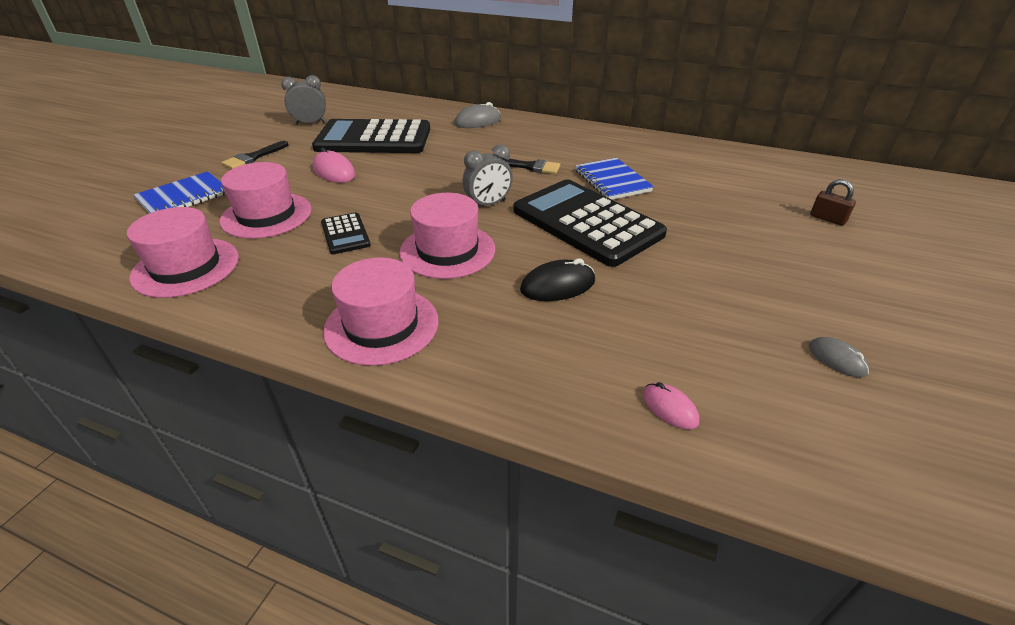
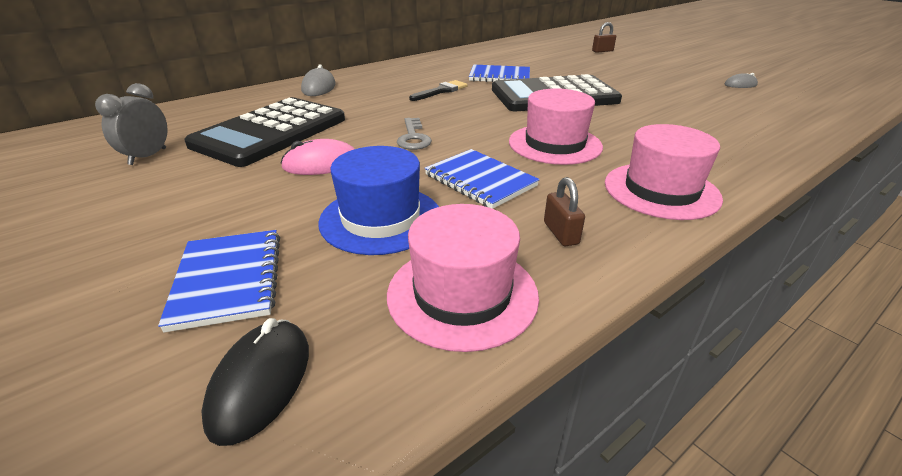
camera: 60 degrees left, 5 degrees down
pink hat [220,162,312,239] -> blue hat [318,146,439,255]
black brush [221,141,289,169] -> none
black calculator [321,212,371,254] -> blue notebook [425,149,540,209]
grey clock [463,145,513,205] -> none
black mouse [520,258,595,301] -> black mouse moved to [201,318,309,446]
pink mouse [643,382,699,429] -> none
none -> grey key [397,118,432,150]
none -> brown padlock [544,177,585,246]

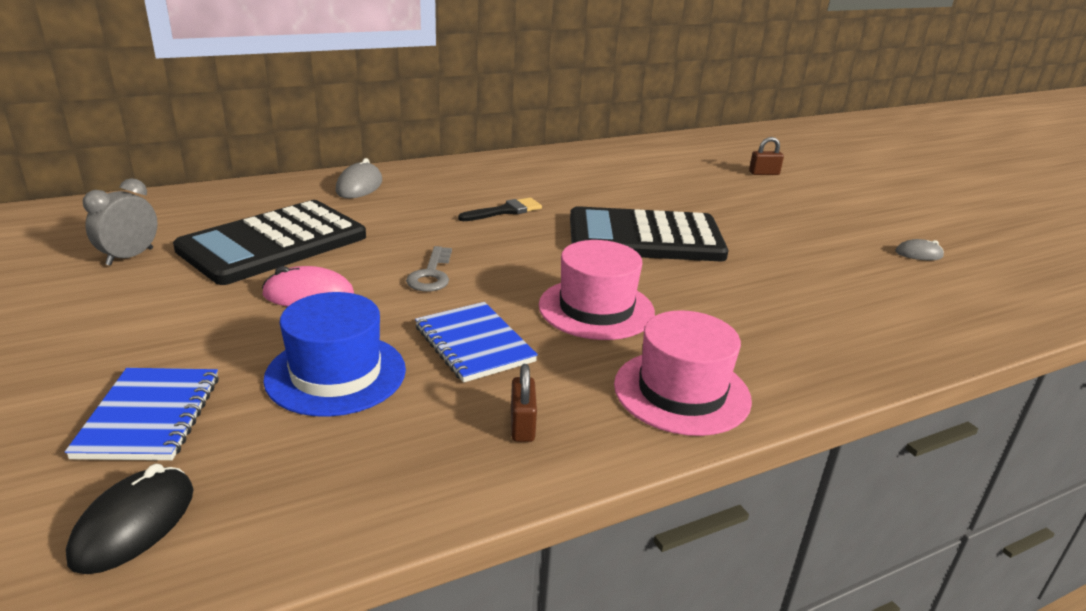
camera: 10 degrees right, 5 degrees down
pink hat [387,204,539,352] -> none
blue notebook [469,65,530,82] -> none

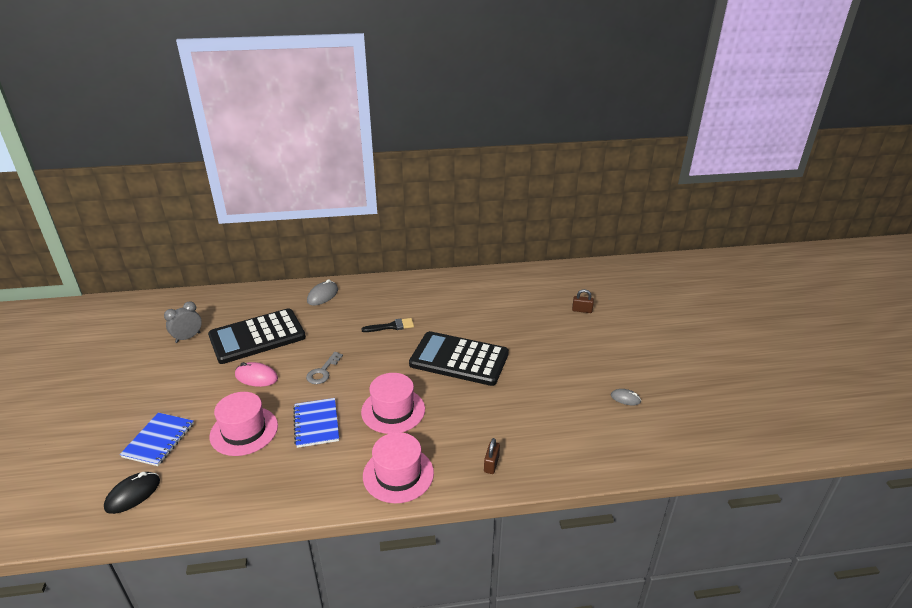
camera: 20 degrees right, 5 degrees up
blue hat [263,292,406,417] -> pink hat [210,392,278,456]
brown padlock [511,364,537,442] -> brown padlock moved to [484,438,500,474]

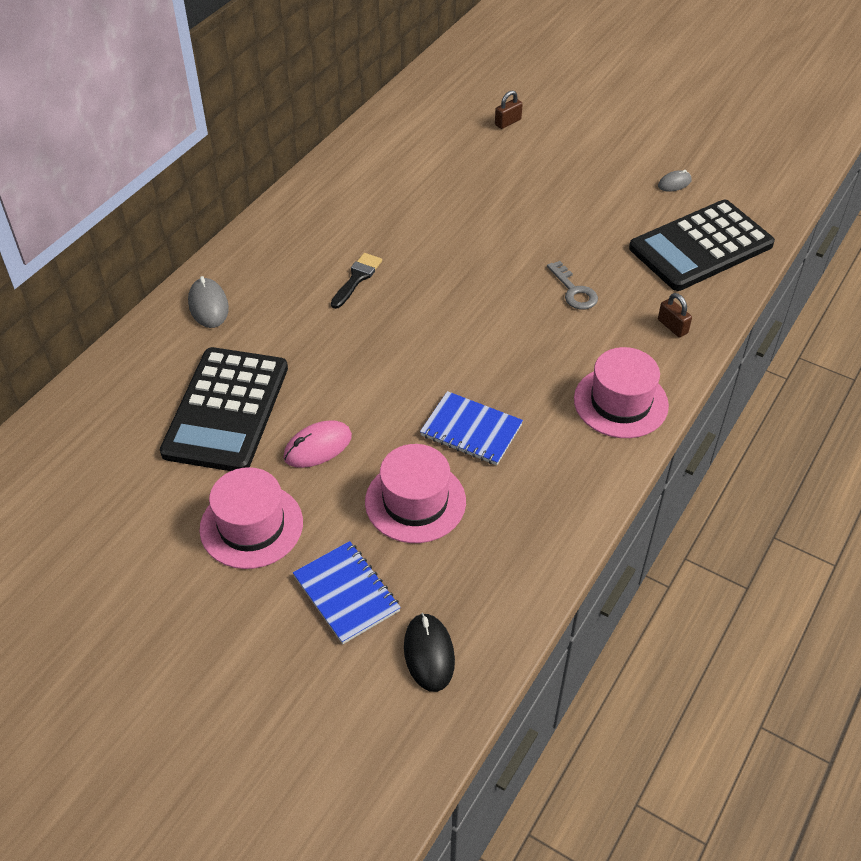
camera: 50 degrees left, 15 degrees up
grey clock [164,301,202,343] -> none
grey key [306,352,343,384] -> grey key moved to [547,261,598,310]
pink hat [361,373,425,434] -> pink hat moved to [199,467,303,569]
black calculator [409,331,509,386] -> black calculator moved to [629,200,775,291]

